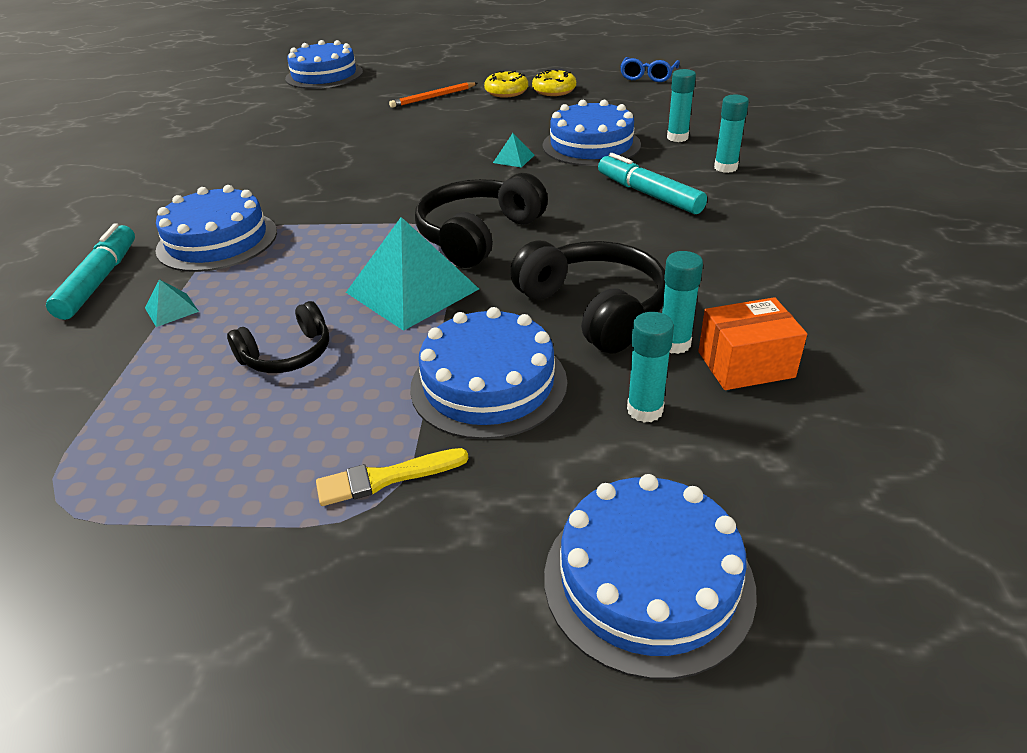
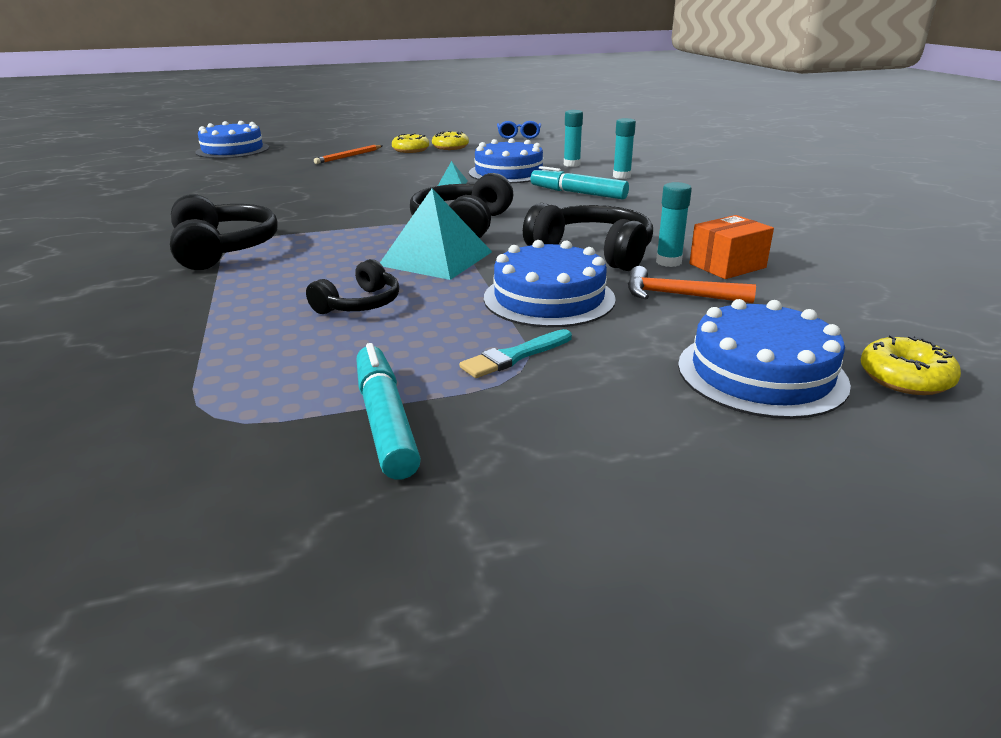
camera: 20 degrees left, 10 degrees down
turquoise marker [46,223,135,320] -> turquoise marker moved to [356,343,421,480]
turquoise pyramid [145,279,199,327] -> none
blue cake [155,185,277,272] -> black headphones [170,194,278,270]
yellow brush [316,448,468,506] -> turquoise brush [459,329,572,378]
turquoise glue stick [627,312,674,423] -> orange hammer [628,266,756,303]
none -> yellow donut [860,335,961,395]

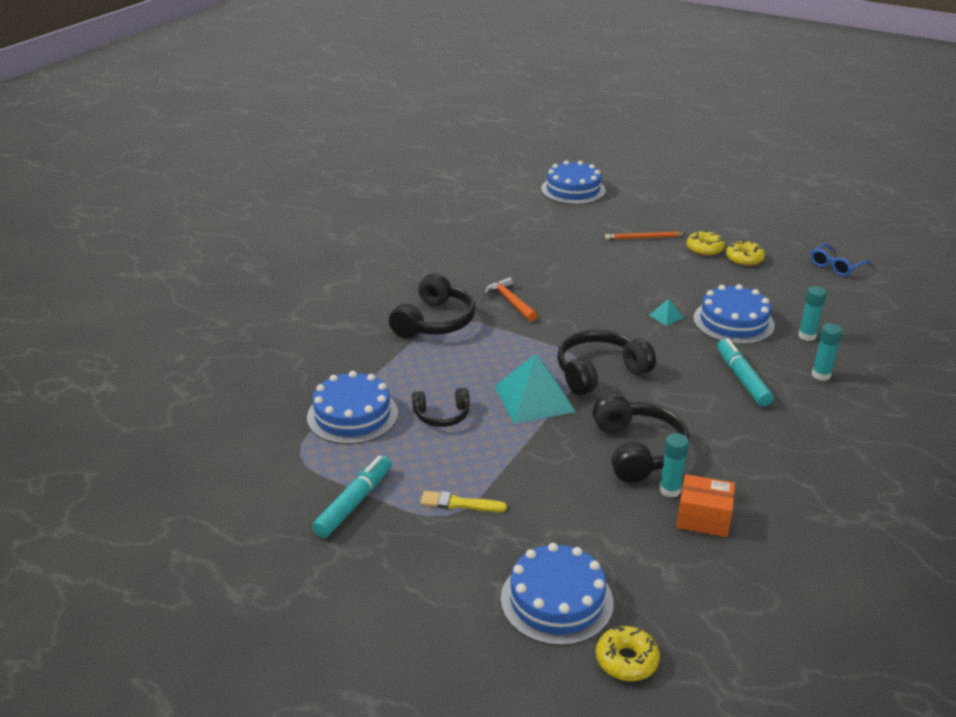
camera: 45 degrees right, 5 degrees up
turquoise brush [459,329,572,378] -> yellow brush [420,491,507,512]
blue cake [484,240,616,327] -> blue cake moved to [307,371,398,444]
orange hammer [628,266,756,303] -> orange hammer moved to [484,277,538,322]

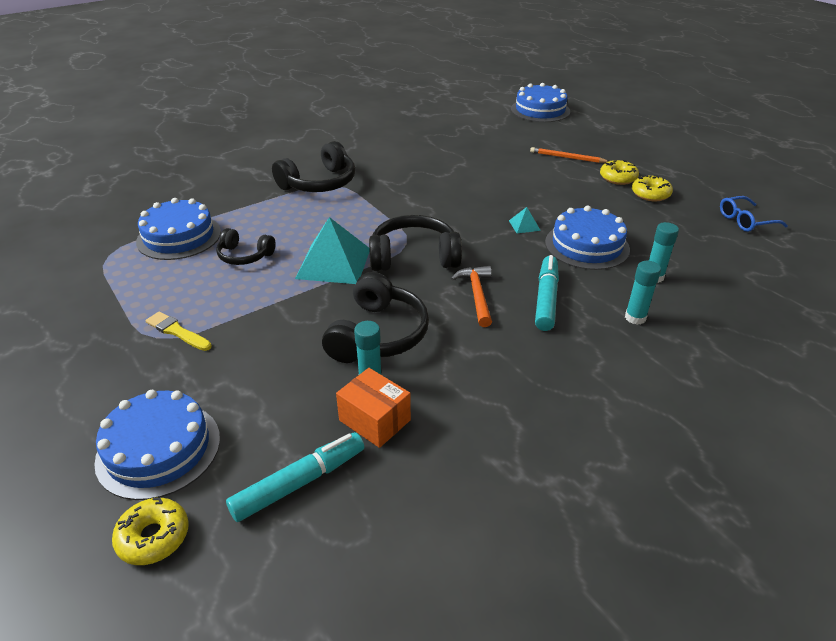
camera: 25 degrees right, 5 degrees up
turquoise marker [312,455,391,538] -> turquoise marker moved to [226,432,364,522]
orange hammer [484,277,538,322] -> orange hammer moved to [451,266,492,327]

